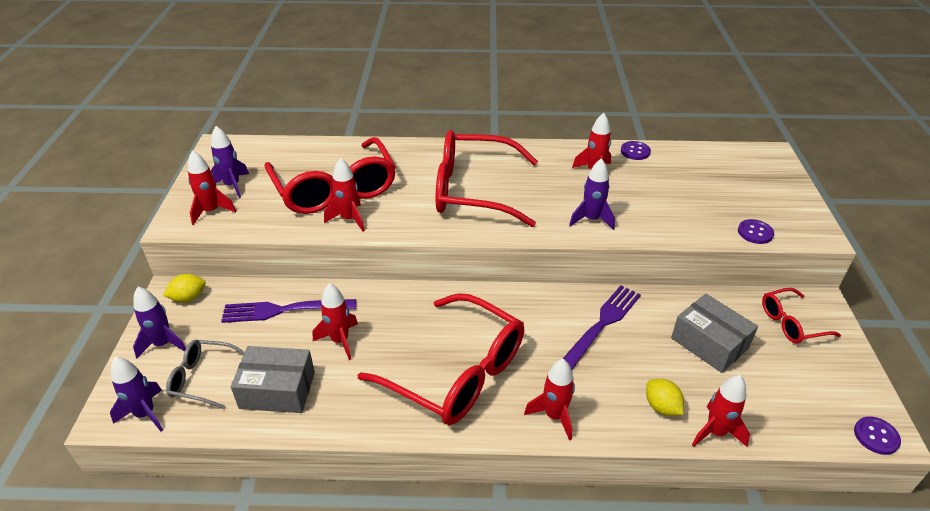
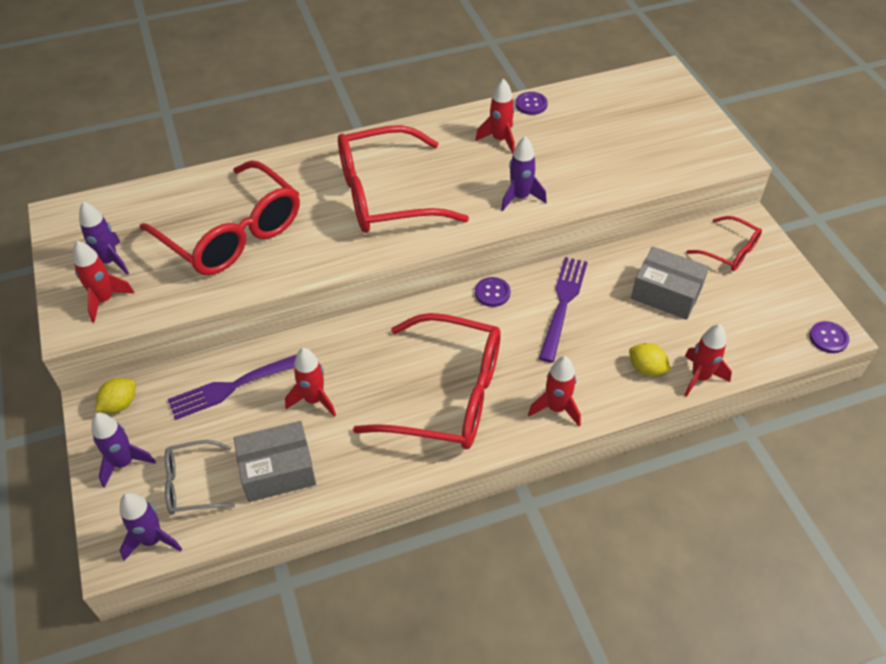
camera: 20 degrees left, 10 degrees up
red rocket [324,158,365,232] -> none
purple button [738,219,774,244] -> purple button moved to [475,277,511,307]
red glasses [762,288,841,344] -> red glasses turned 105 degrees counterclockwise [686,216,762,271]

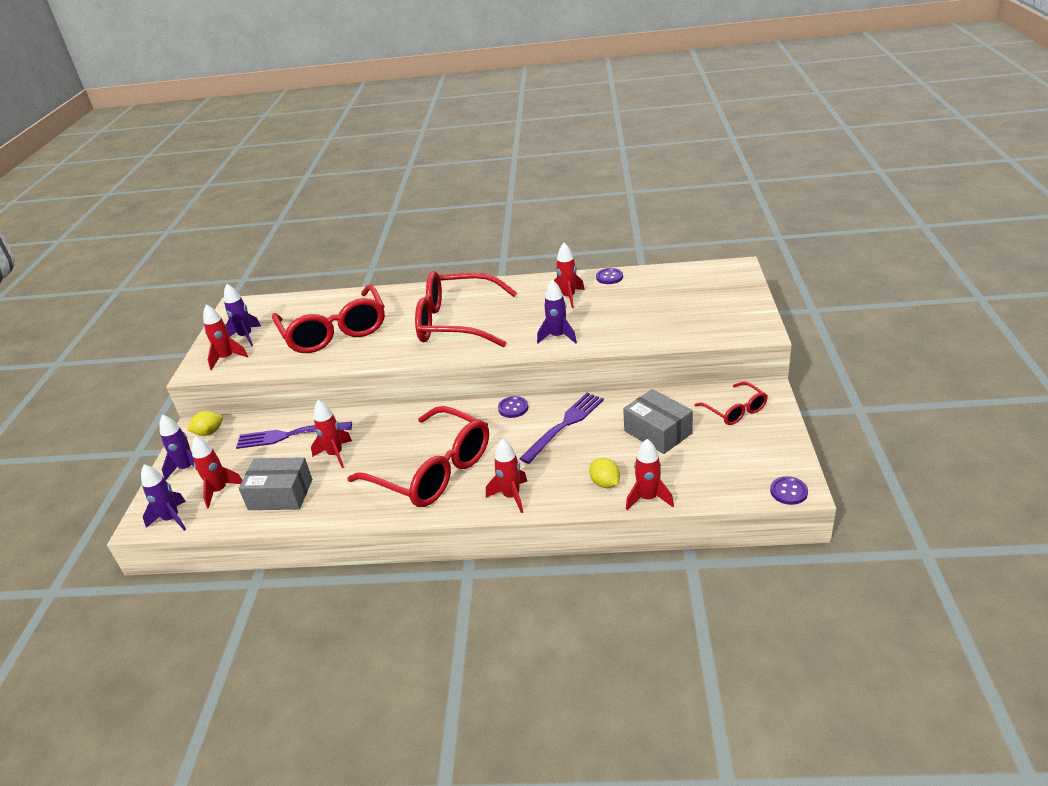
camera: 25 degrees right, 15 degrees down
grey glasses [165,440,235,515] -> red rocket [192,436,242,508]

